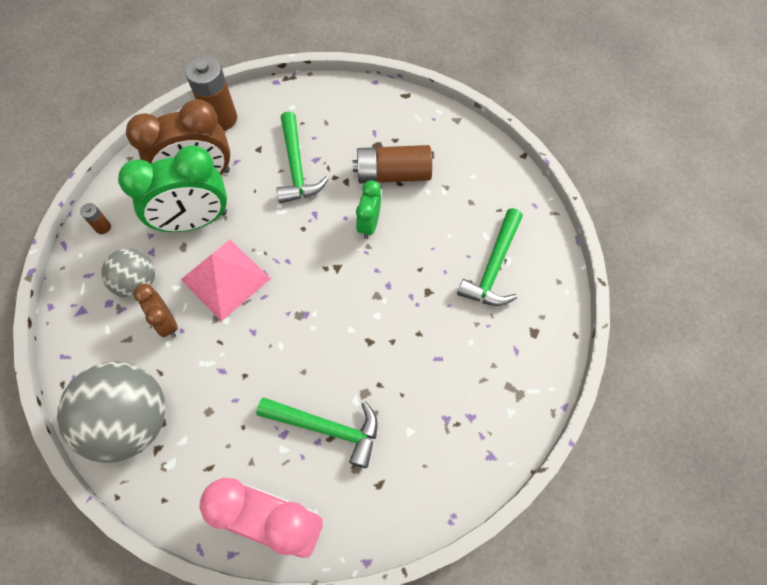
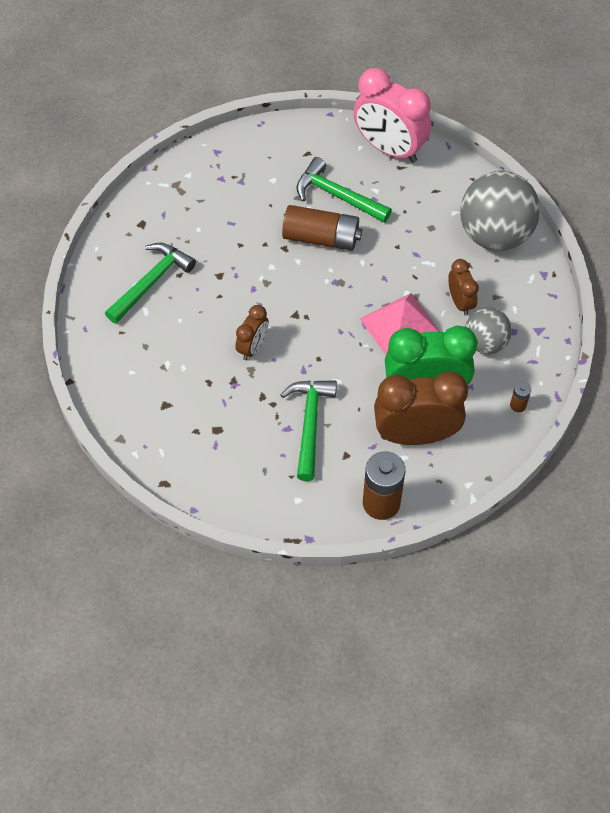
camera: 165 degrees left, 5 degrees down
brown battery [352,145,432,183] -> brown battery moved to [282,205,362,251]
green clock [356,180,381,239] -> brown clock [235,305,269,360]

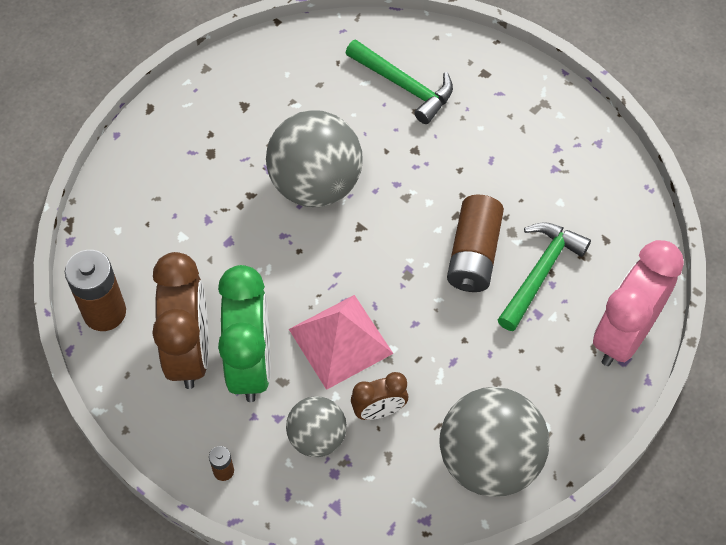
camera: 90 degrees right, 0 degrees up
brown clock [235,305,269,360] -> grey ball [266,110,362,207]
green hammer [280,380,337,481] -> none

